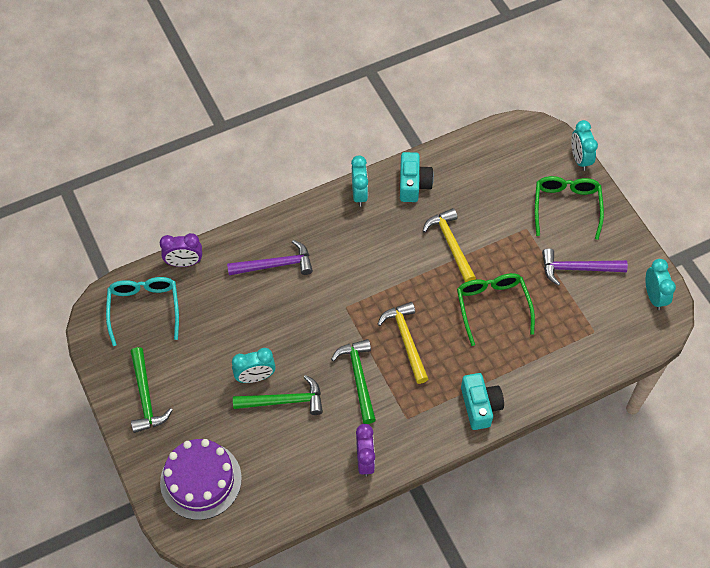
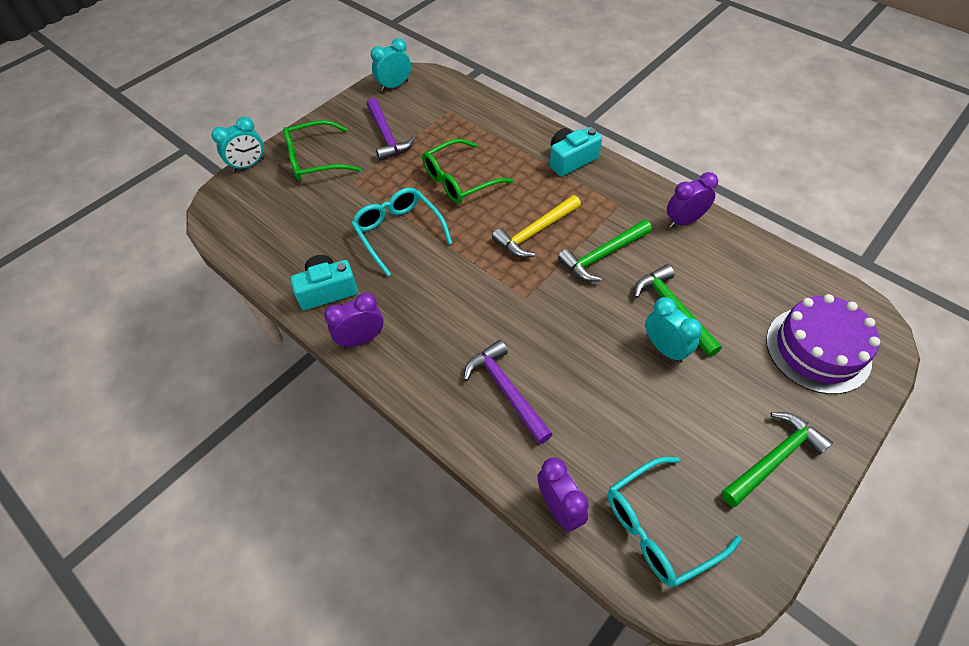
camera: 110 degrees left, 5 degrees down
turquoise clock [351,155,368,207] -> purple clock [324,293,384,348]
yellow hammer [423,208,476,282] -> turquoise glasses [351,188,452,276]

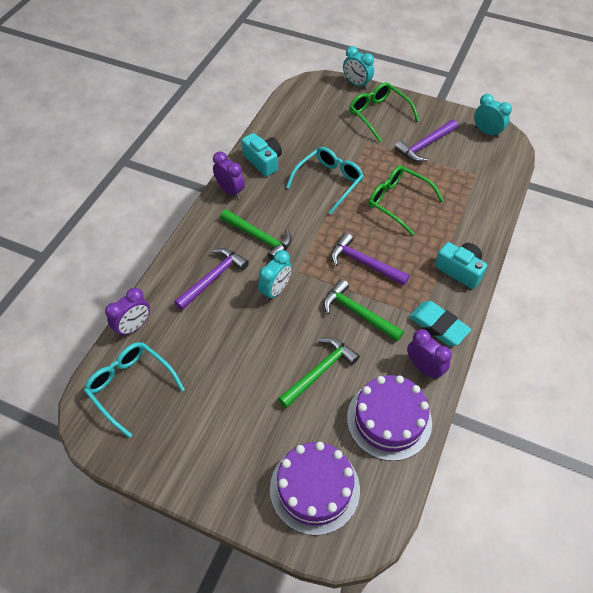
camera: 70 degrees right, 0 degrees up
yellow hammer [492,195,581,258] -> purple hammer [331,233,410,286]
turquoise clock [645,297,702,363] -> turquoise clock moved to [258,250,292,301]
green hammer [721,412,833,507] -> green hammer moved to [220,209,292,260]
none -> purple cake [347,375,432,461]
none -> turquoise eraser [409,301,471,346]

